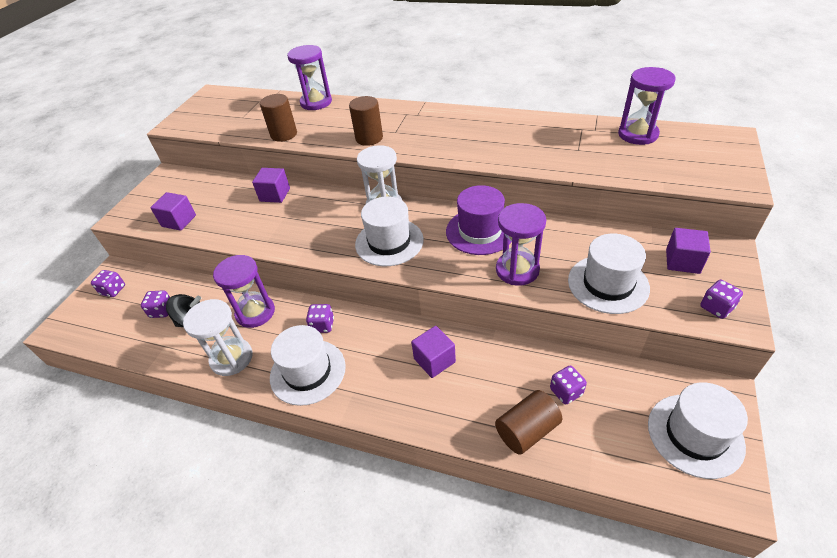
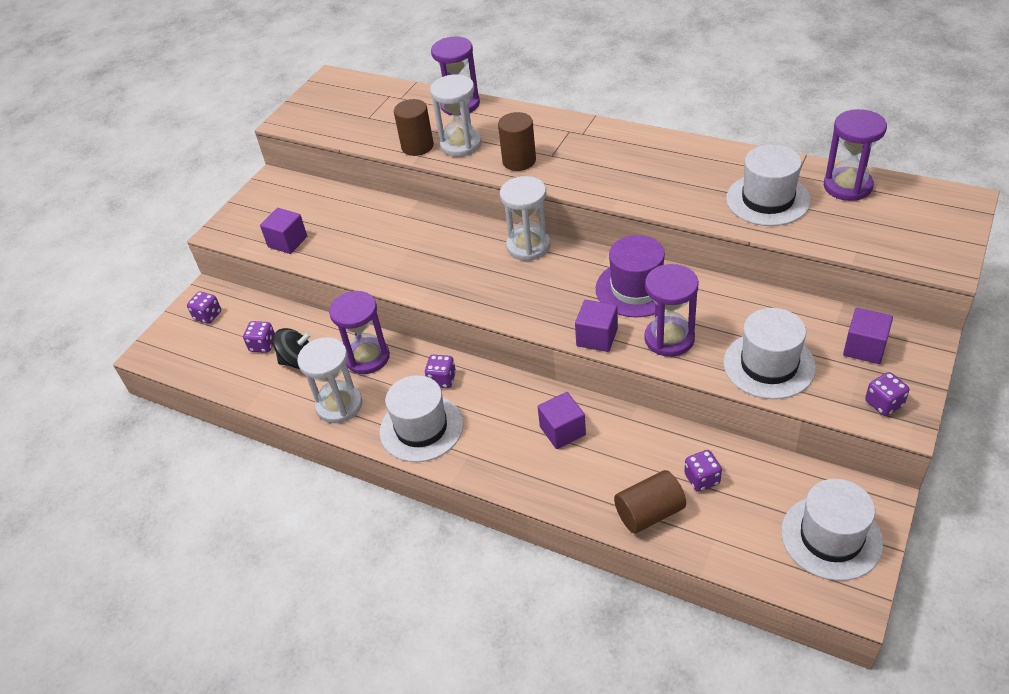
camera: 10 degrees right, 0 degrees up
purple cube [252,168,290,203] -> purple cube moved to [575,300,618,352]
white hat [355,196,424,266] -> white hat moved to [726,145,811,226]
none -> white hourglass [430,74,482,157]

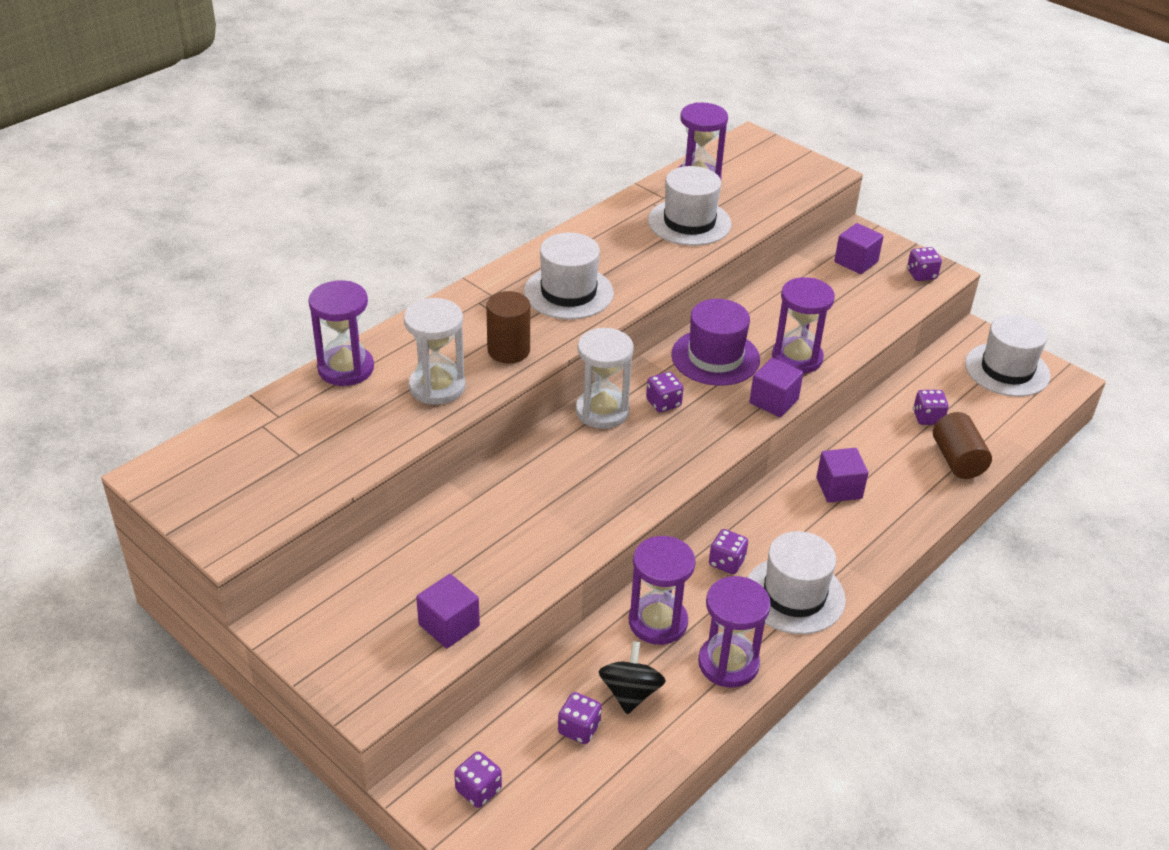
camera: 80 degrees left, 5 degrees down
white hourglass [297,337,362,423] -> purple hourglass [698,576,771,688]
brown cylinder [394,99,434,156] -> none
white hat [723,308,816,399] -> white hat moved to [524,233,614,319]
none -> purple dice [646,372,683,413]

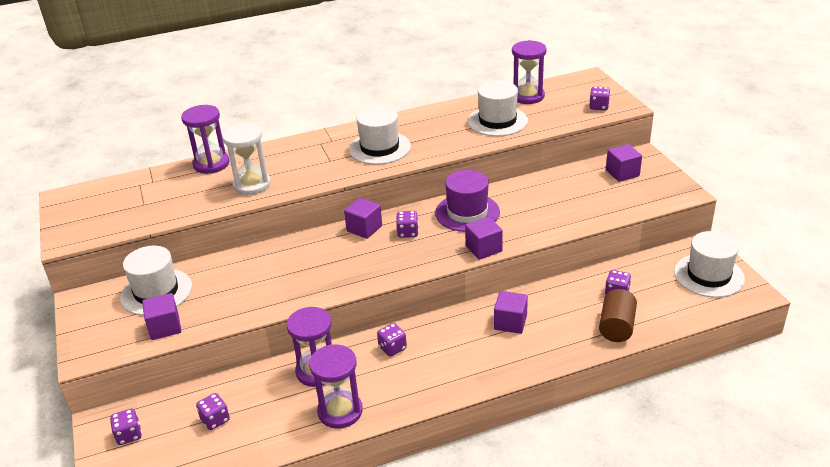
camera: 30 degrees right, 5 degrees down
brown cylinder [486,291,530,363] -> none
white hourglass [576,328,634,429] -> purple cube [344,198,382,239]
black spinning top [598,641,666,714] -> none
white hat [747,531,846,634] -> white hat moved to [120,246,192,316]
purple hourglass [772,277,835,374] -> none
purple dice [907,247,942,281] -> purple dice moved to [589,86,610,110]

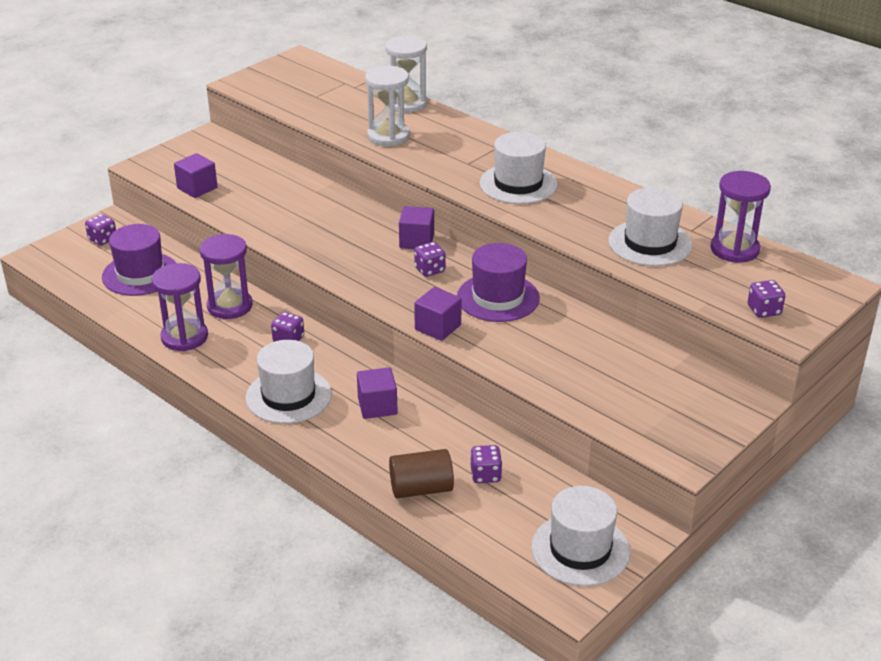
camera: 60 degrees right, 0 degrees up
white hat [120,246,192,316] -> white hat moved to [245,340,332,424]
purple hourglass [181,105,230,174] -> white hourglass [385,35,427,113]
purple dice [196,393,230,430] -> purple hat [102,224,176,296]
purple cube [606,144,642,182] -> none

